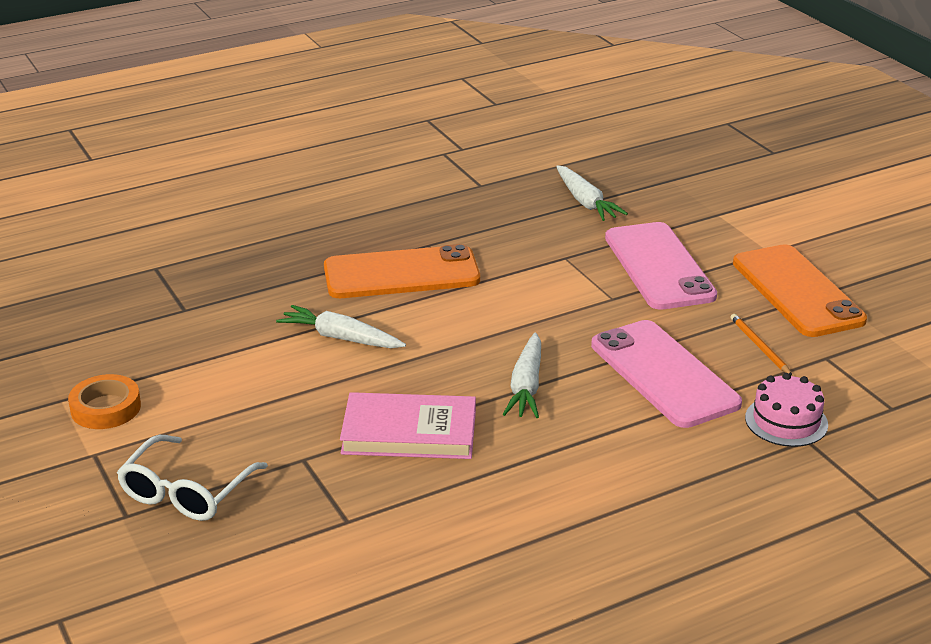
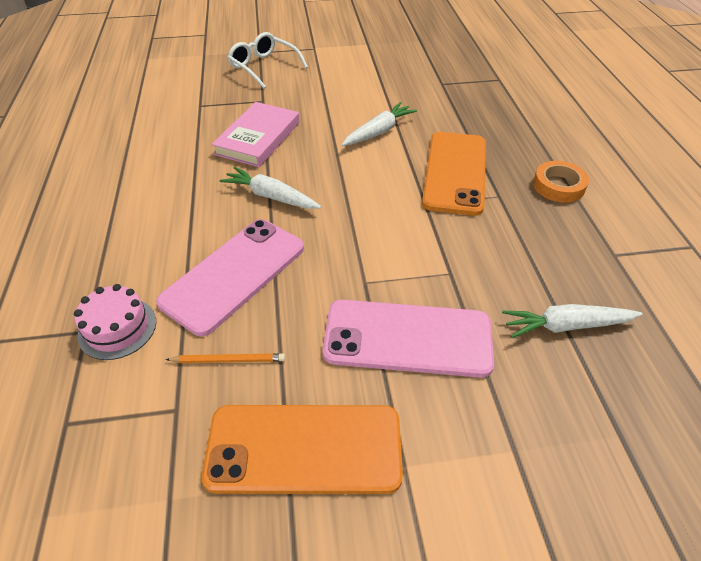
camera: 110 degrees right, 15 degrees up
orange tape [68,374,141,429] -> orange tape moved to [533,161,589,203]
pink phone [591,320,742,428] -> pink phone turned 45 degrees counterclockwise [156,219,304,336]

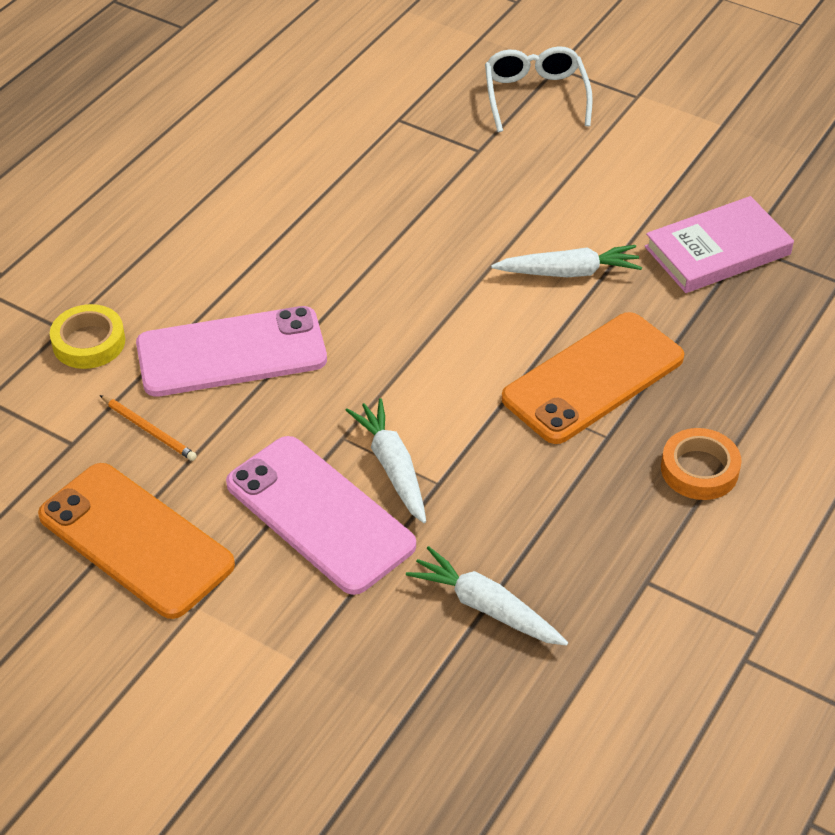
camera: 40 degrees right, 0 degrees up
pink cake [74,284,156,360] -> yellow tape [50,304,125,369]
pink book [212,102,299,167] -> pink book moved to [645,196,794,293]
white carrot [219,167,321,209] -> white carrot moved to [346,398,426,523]

